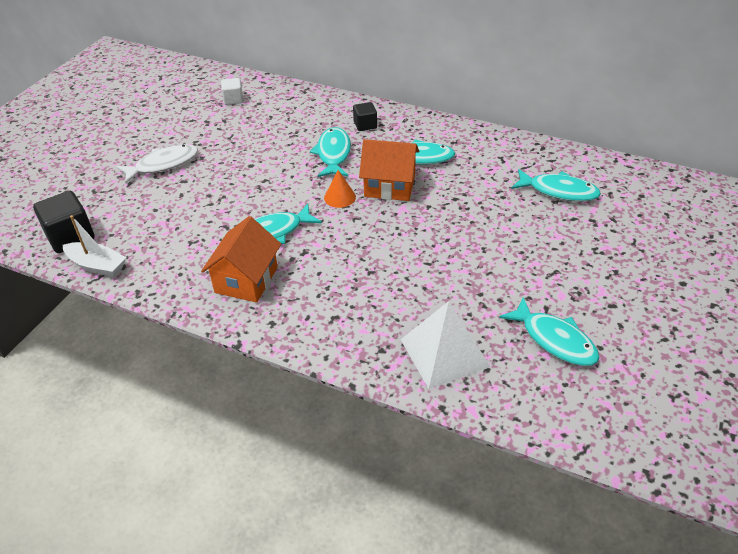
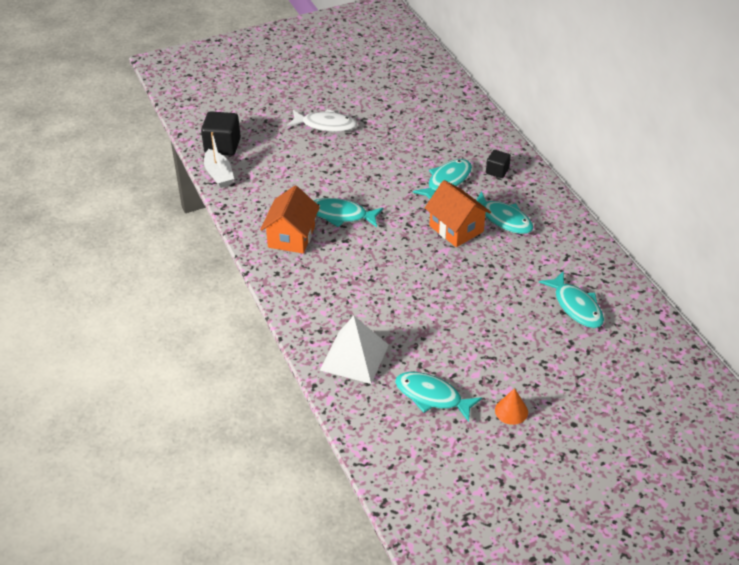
camera: 40 degrees right, 0 degrees up
orange house [201,216,281,303] -> orange house turned 45 degrees counterclockwise [260,186,320,254]
white cube [221,78,243,105] -> none
orange cone [324,170,356,208] -> orange cone moved to [495,388,528,425]
turquoise fish [499,297,600,366] -> turquoise fish turned 120 degrees clockwise [395,372,482,422]

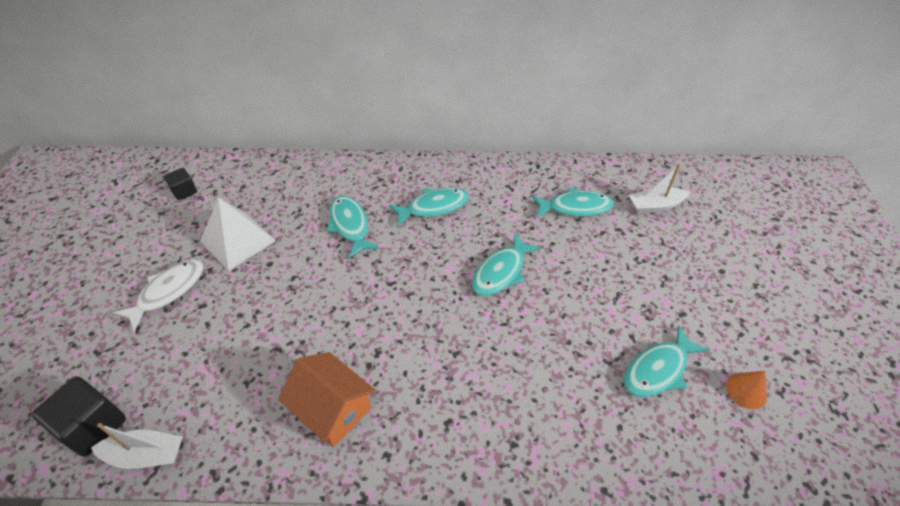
camera: 65 degrees left, 5 degrees up
turquoise fish [314,198,383,227] -> turquoise fish moved to [472,233,541,296]
white pyramid [320,316,389,384] -> white pyramid moved to [200,197,276,271]
orange house [425,180,491,247] -> none
black cube [486,150,511,178] -> black cube moved to [164,168,197,200]
orange cone [495,388,528,425] -> orange cone moved to [726,371,767,409]
none -> white boat [629,163,690,214]

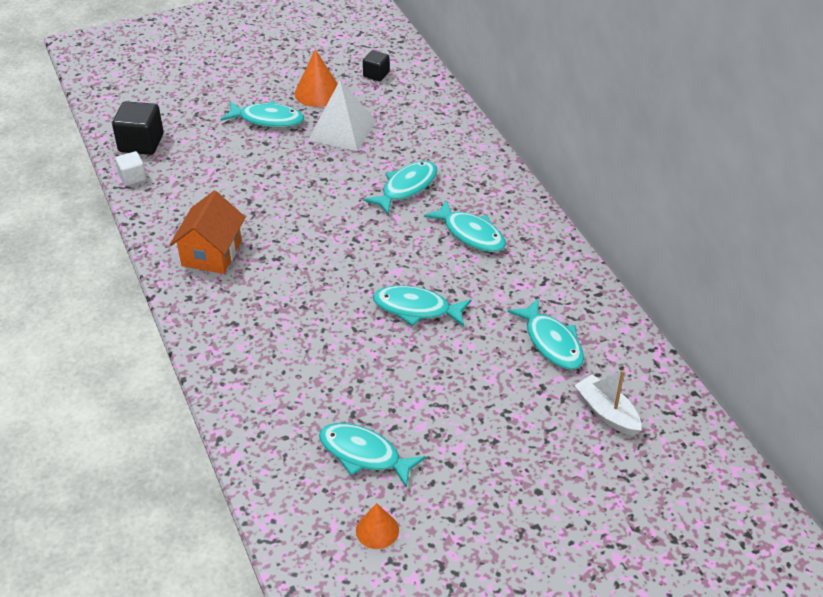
camera: 65 degrees right, 5 degrees down
white boat [91,423,183,469] -> white cube [115,151,146,186]
white fish [113,259,204,332] -> turquoise fish [221,100,304,128]
none -> orange cone [295,49,338,107]

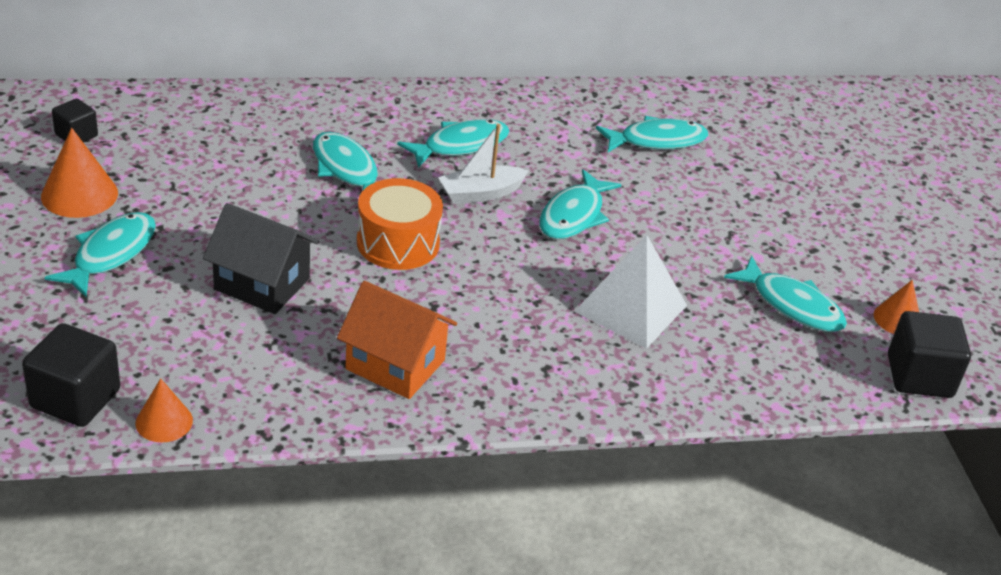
camera: 80 degrees left, 5 degrees down
white cube [115,151,146,186] -> orange cone [136,378,193,443]
white pyramid [308,81,376,151] -> white pyramid moved to [574,234,687,349]
turquoise fish [319,423,426,488] -> turquoise fish turned 90 degrees counterclockwise [724,256,847,332]
white boat [574,370,641,436] -> white boat moved to [438,124,529,204]
none -> black house [203,203,319,314]
none -> orange drum [357,178,443,270]
none -> black cube [888,311,971,398]

